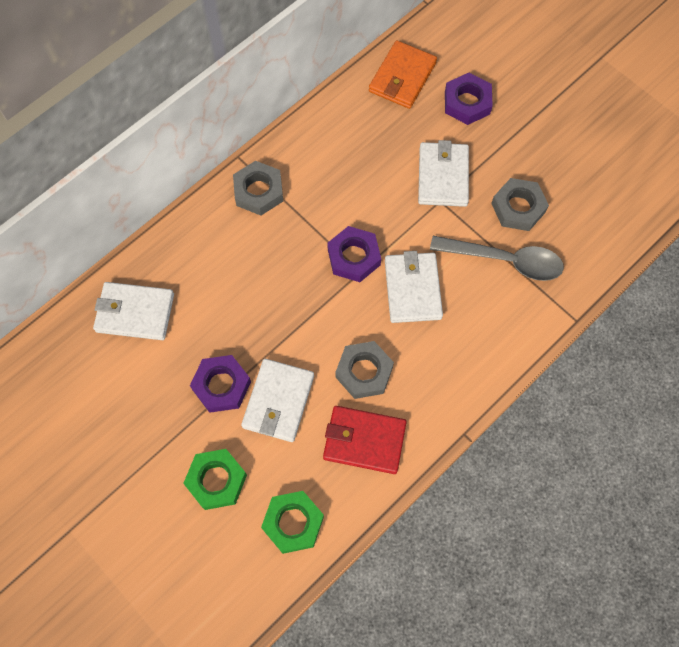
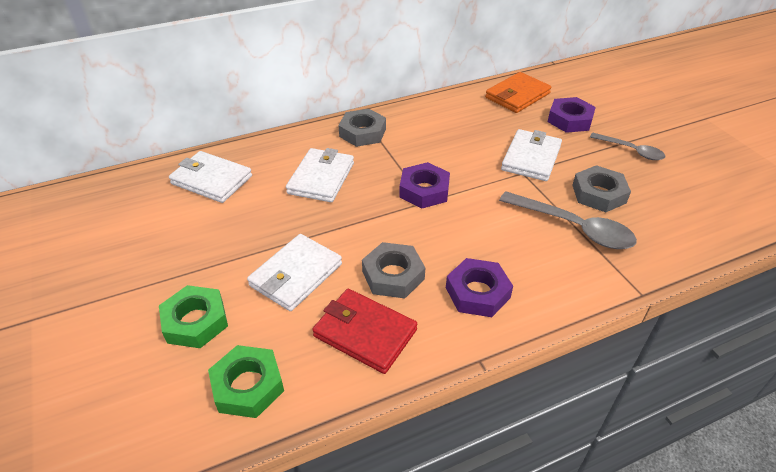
camera: 20 degrees right, 25 degrees down
purple nut [190,355,251,413] -> purple nut moved to [446,258,513,317]
white wallet [385,251,443,323] -> white wallet moved to [286,148,354,202]
none -> grey spoon [590,133,665,160]

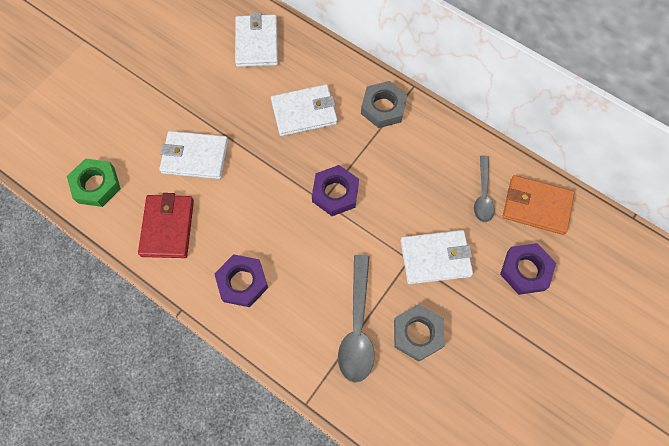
camera: 60 degrees right, 25 degrees up
green nut [159,285,228,348] -> none
grey nut [362,242,425,298] -> none
grey spoon [590,133,665,160] -> grey spoon moved to [474,155,495,222]

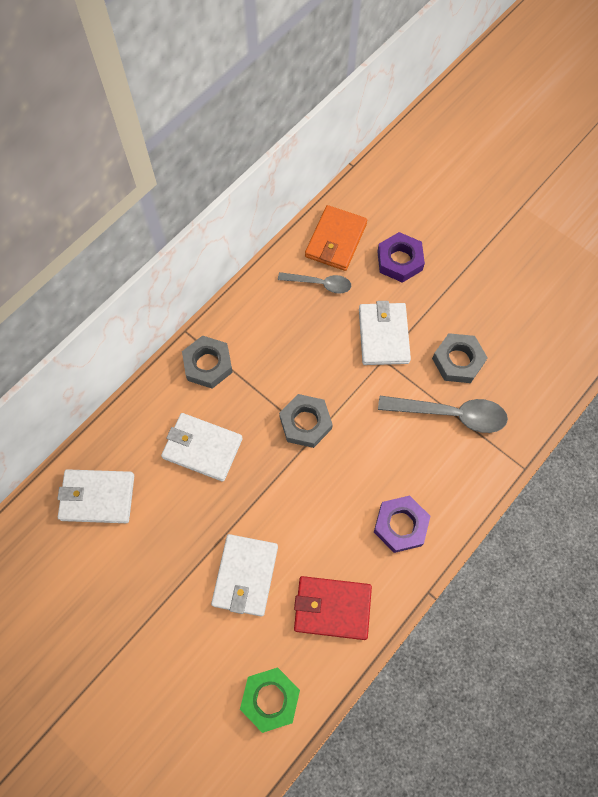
camera: 85 degrees left, 0 degrees up
white wallet [271,84,338,136] -> white wallet turned 60 degrees counterclockwise [161,413,243,481]
purple nut [312,165,359,216] -> grey nut [279,394,333,448]

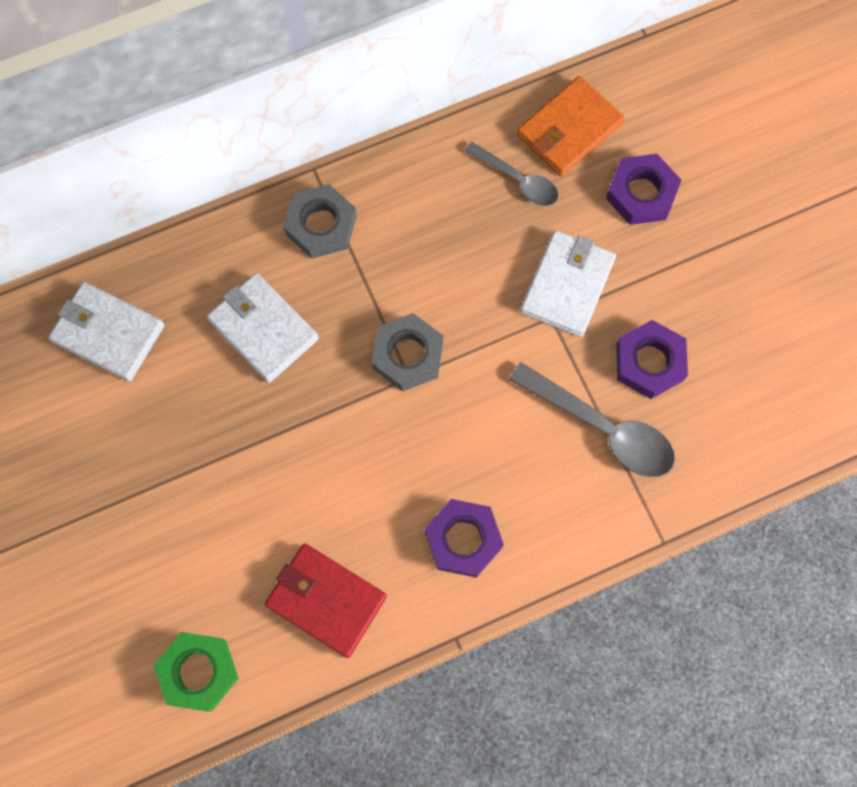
camera: 25 degrees right, 5 degrees up
white wallet [211,534,278,617] -> none
grey nut [432,333,488,383] -> purple nut [616,320,688,399]

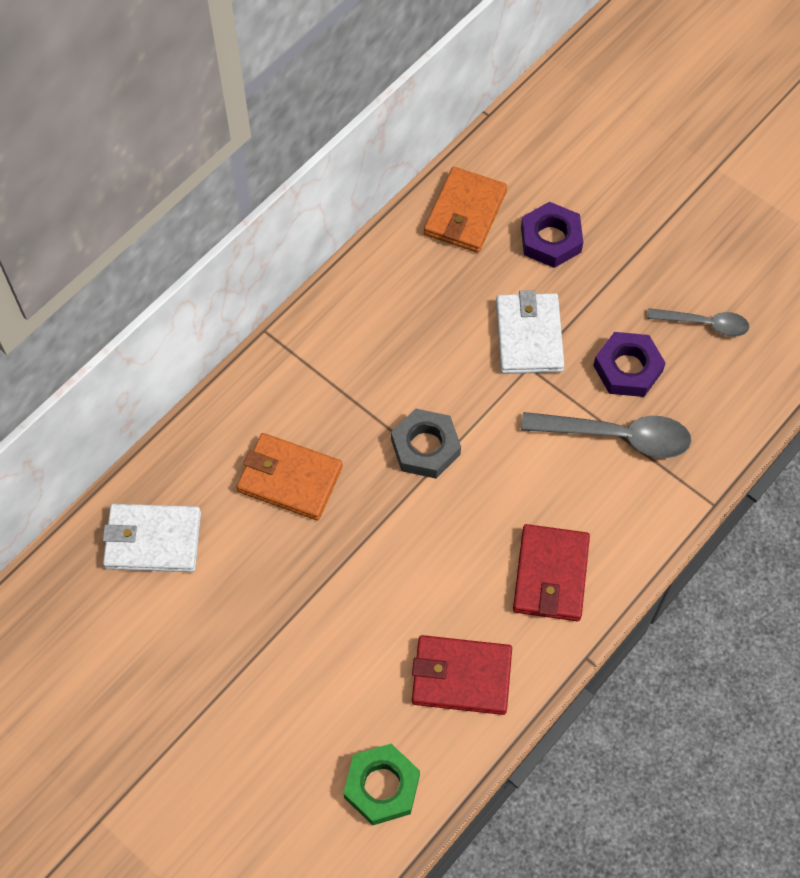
camera: 25 degrees left, 10 degrees down
white wallet [206,273,319,383] -> orange wallet [237,433,343,520]
grey nut [284,184,357,259] -> none
purple nut [425,499,504,578] -> red wallet [513,524,590,621]
grey spoon [465,142,558,206] -> grey spoon moved to [647,308,749,337]

